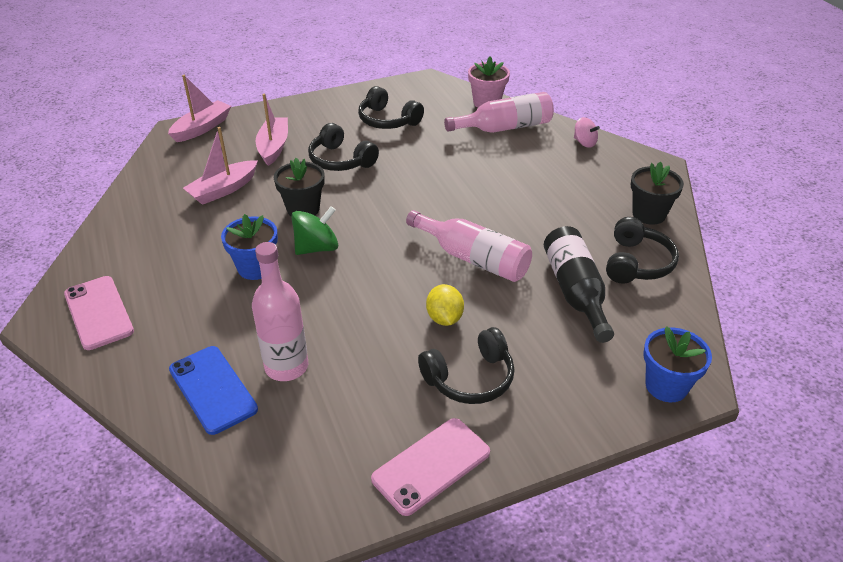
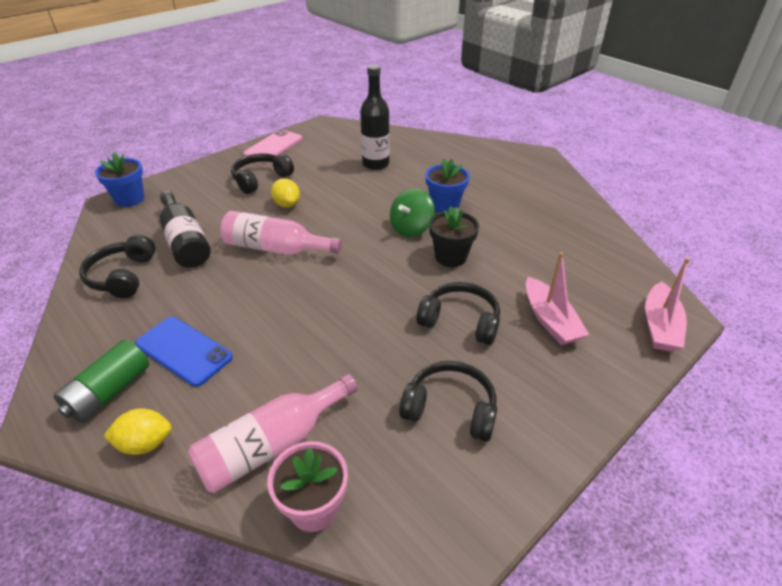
camera: 160 degrees right, 0 degrees up
pink phone [64,276,134,350] -> none
blue phone [169,346,258,435] -> blue phone moved to [135,317,233,387]
pink boat [183,127,258,205] -> none
pink bottle [252,242,308,381] -> black bottle [360,65,390,170]
pink spinning top [574,117,600,148] -> yellow lemon [104,408,172,455]
black flower pot [631,161,684,225] -> none
none -> green battery [54,340,149,423]

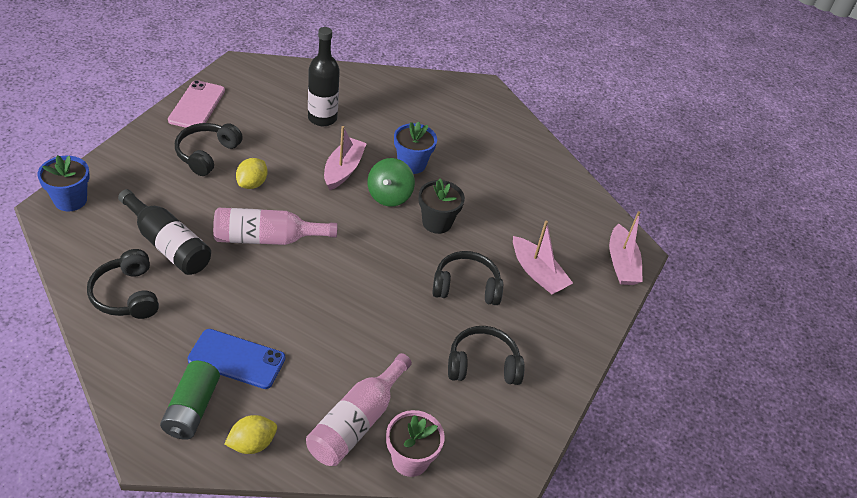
camera: 25 degrees left, 5 degrees up
yellow lemon [271,178,300,208] -> yellow lemon turned 75 degrees clockwise [236,158,268,189]
none -> pink boat [324,126,367,190]

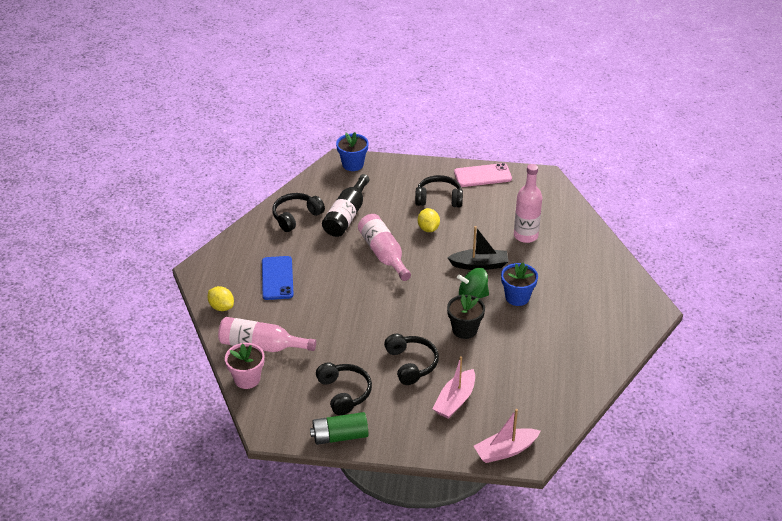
camera: 75 degrees right, 5 degrees down
green battery [160,361,220,440] -> green battery moved to [310,412,368,445]
yellow lemon [236,158,268,189] -> yellow lemon turned 75 degrees clockwise [418,208,440,232]
black bottle [308,27,340,126] -> pink bottle [514,164,542,243]
pink boat [324,126,367,190] -> black boat [447,226,508,270]

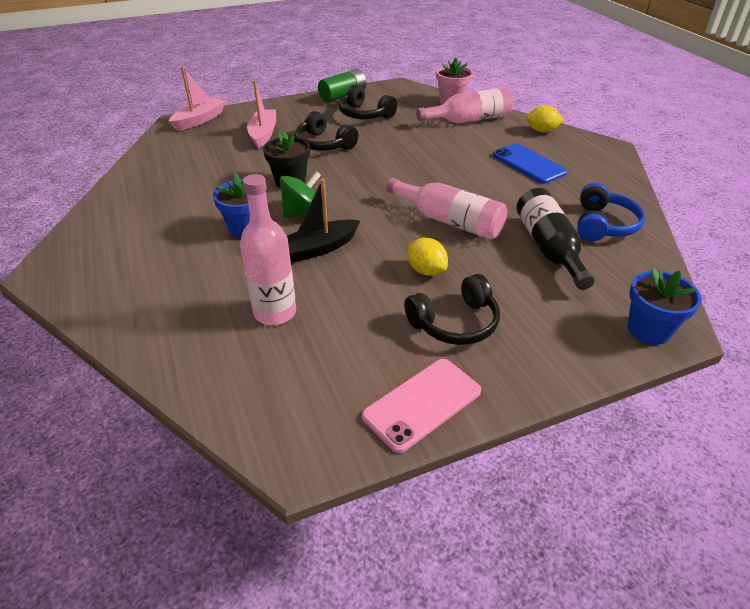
camera: 150 degrees right, 0 degrees up
black headphones [272,193,325,232] -> blue headphones [577,182,645,241]

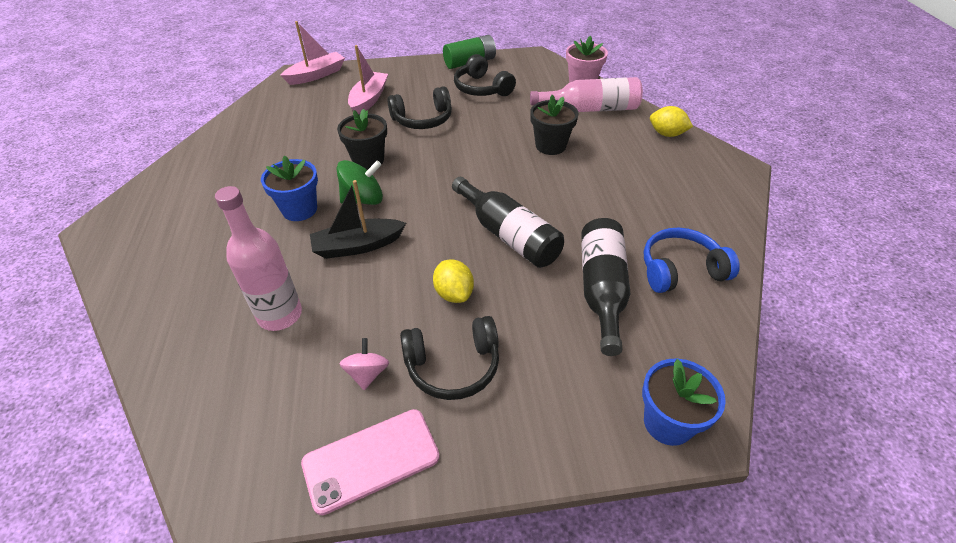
camera: 15 degrees right, 5 degrees up
black headphones [295,111,358,151] -> black headphones turned 75 degrees counterclockwise [387,86,452,129]
pink bottle [386,178,507,239] -> black bottle [452,177,564,268]
blue phone [493,143,567,184] -> none
blue headphones [577,182,645,241] -> blue headphones turned 135 degrees counterclockwise [644,228,740,293]
none -> pink spinning top [339,338,389,390]
none -> black flower pot [530,95,579,155]

